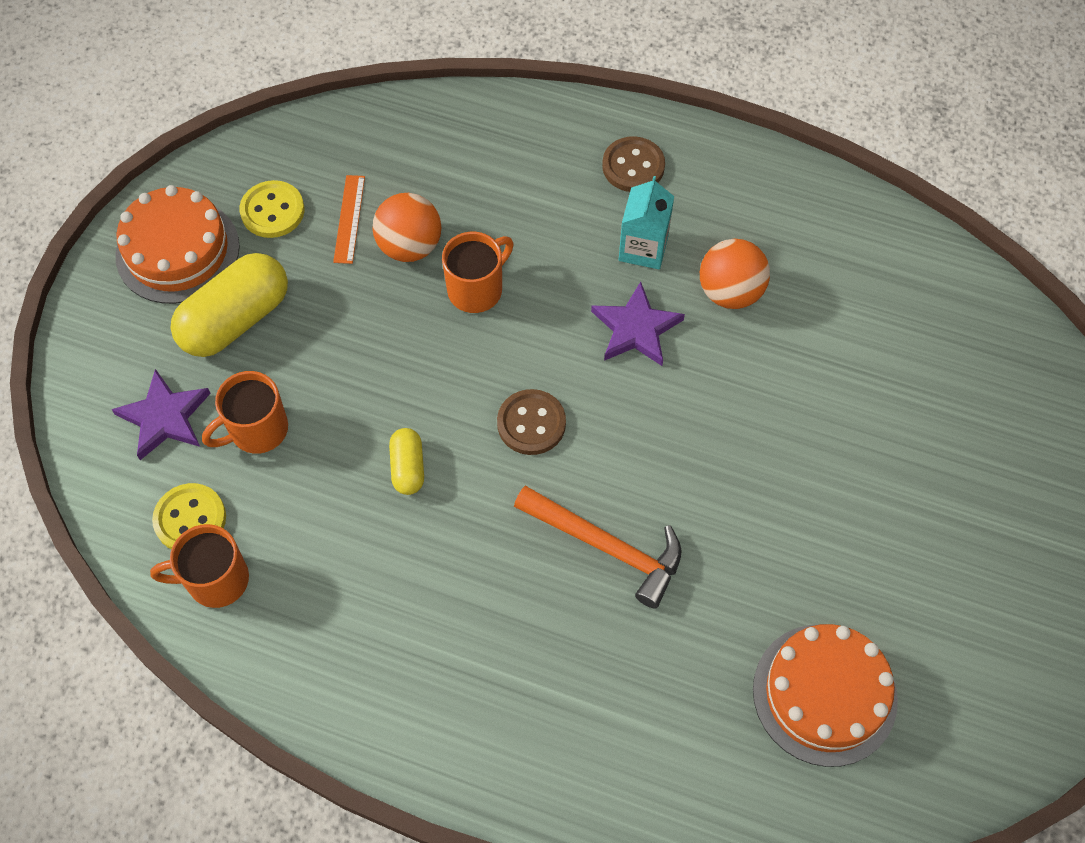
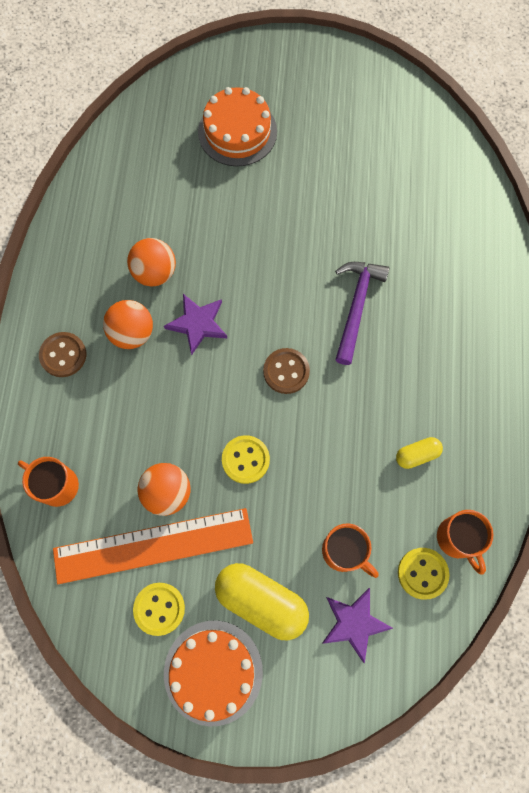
camera: 105 degrees left, 10 degrees up
orange ruler [333,175,365,264] -> orange ruler [53,508,253,584], size x2.41
yellow capsule [389,428,424,495] -> yellow capsule moved to [396,437,443,469]
orange mug [442,232,514,313] -> orange mug moved to [18,457,79,507]
orange hammer [514,486,682,608] -> purple hammer [335,262,389,365]
turquoise carton [619,176,674,269] -> orange ball [103,300,153,349]
orange cake [753,624,898,767] -> orange cake moved to [198,87,277,166]
none -> yellow button [222,435,270,484]

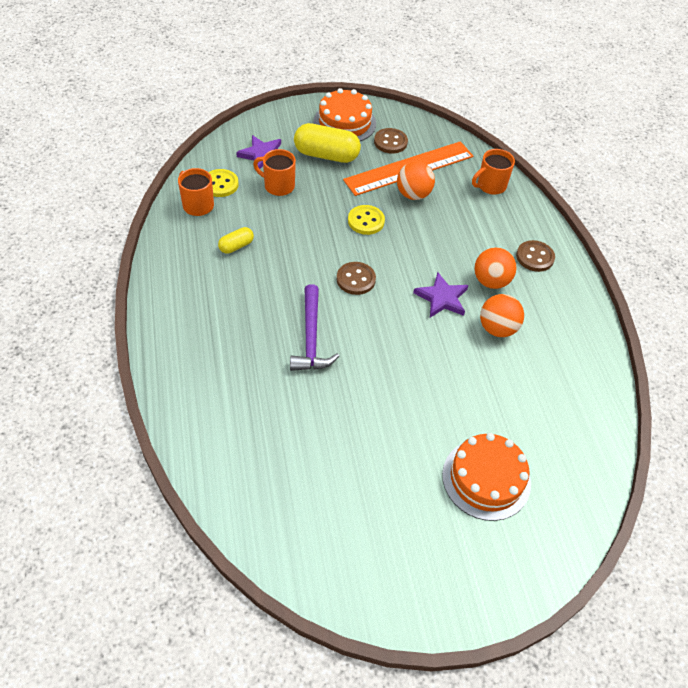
camera: 160 degrees right, 20 degrees down
orange mug [18,457,79,507] -> orange mug turned 135 degrees clockwise [472,149,515,195]
yellow button [133,583,185,636] -> brown button [374,128,408,154]

